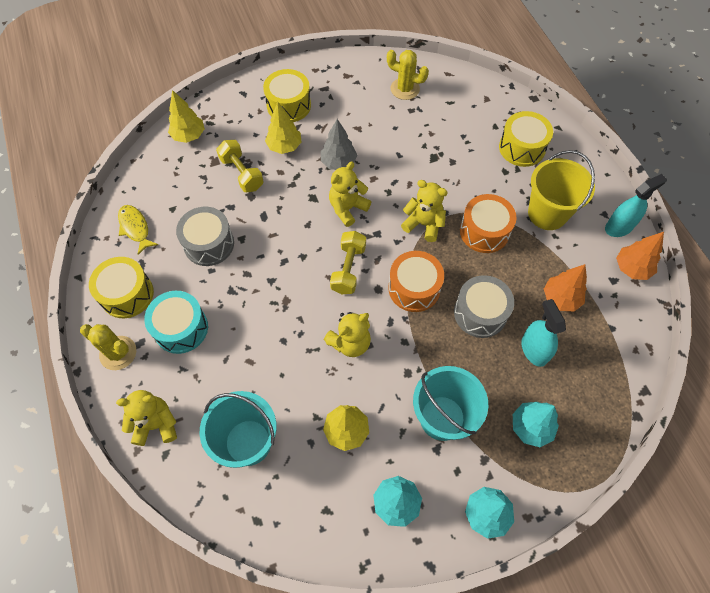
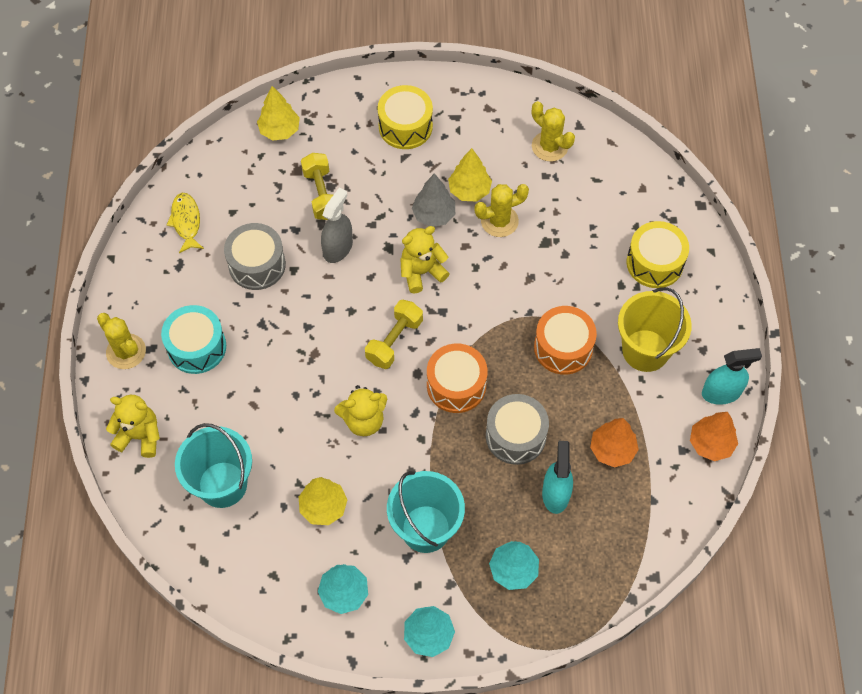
camera: 20 degrees right, 0 degrees up
yellow drum [89,257,154,318] -> none
yellow tree [265,101,301,154] -> yellow tree moved to [448,148,492,201]
yellow teddy bear [401,180,448,242] -> none
none -> grey spray bottle [321,188,353,263]
none -> yellow cactus [475,184,529,237]

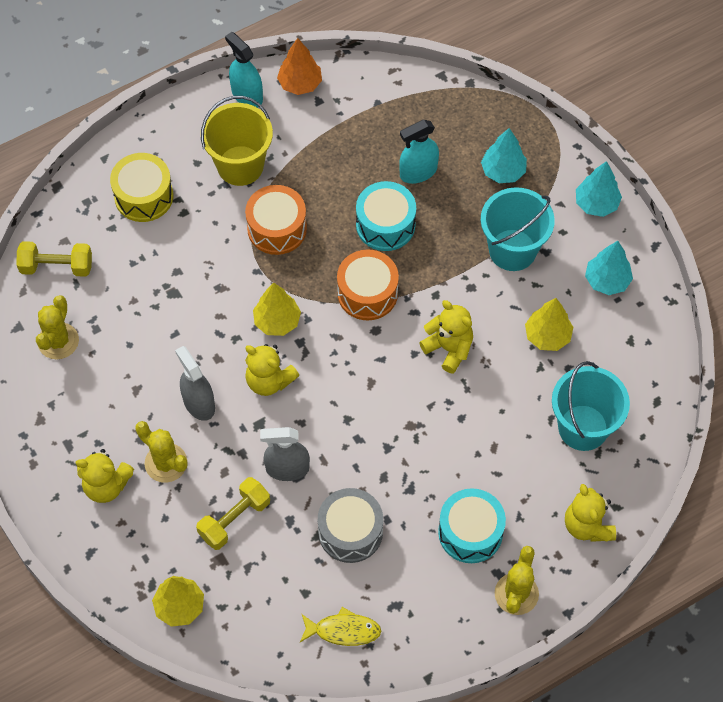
camera: 120 degrees left, 0 degrees up
yellow fish [167,193,204,253] -> yellow fish turned 135 degrees counterclockwise [300,607,381,646]
yellow dumbbell [365,300,423,369] -> yellow dumbbell moved to [16,241,92,277]
yellow drum [378,85,433,149] -> yellow teddy bear [76,449,134,503]
grey tree [412,173,455,227] -> grey spray bottle [175,346,215,421]
yellow tree [448,148,492,201] -> yellow tree moved to [253,283,301,336]
yellow cactus [475,184,529,237] -> yellow cactus moved to [135,421,188,483]
grey drum [486,394,549,465] -> turquoise drum [356,181,416,251]
orange tree [590,418,639,468] -> none

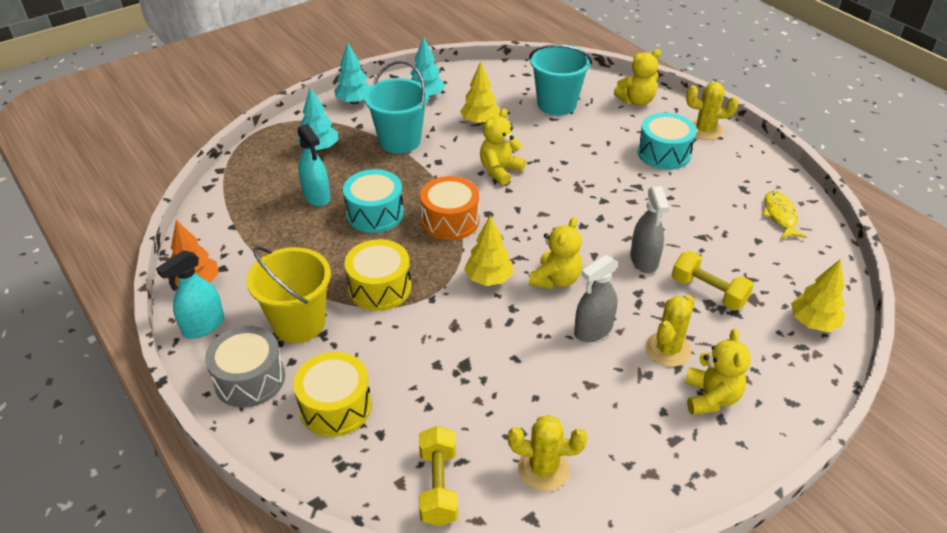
camera: 95 degrees left, 20 degrees down
orange drum [245,185,307,255] -> yellow drum [344,239,411,311]
grey drum [318,488,383,563] -> grey drum moved to [205,326,285,408]

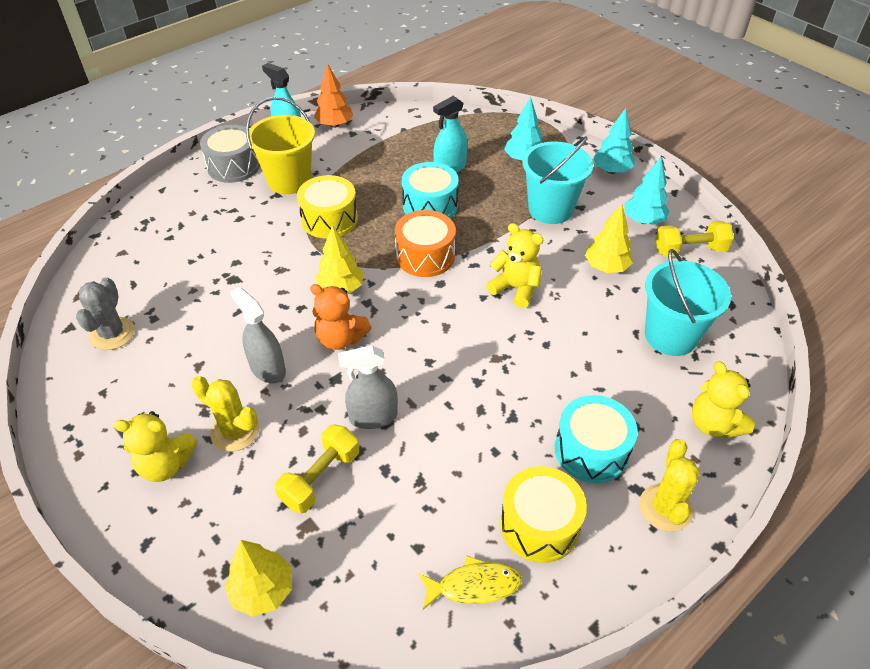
camera: 85 degrees right, 5 degrees up
yellow drum [293,352,372,437] -> yellow drum moved to [500,466,587,563]
yellow dumbbell [419,426,458,526] -> yellow dumbbell moved to [655,221,734,257]
yellow cactus [508,415,587,491] -> grey cactus [76,277,135,350]
yellow teddy bear [529,217,582,289] -> orange teddy bear [310,284,372,350]

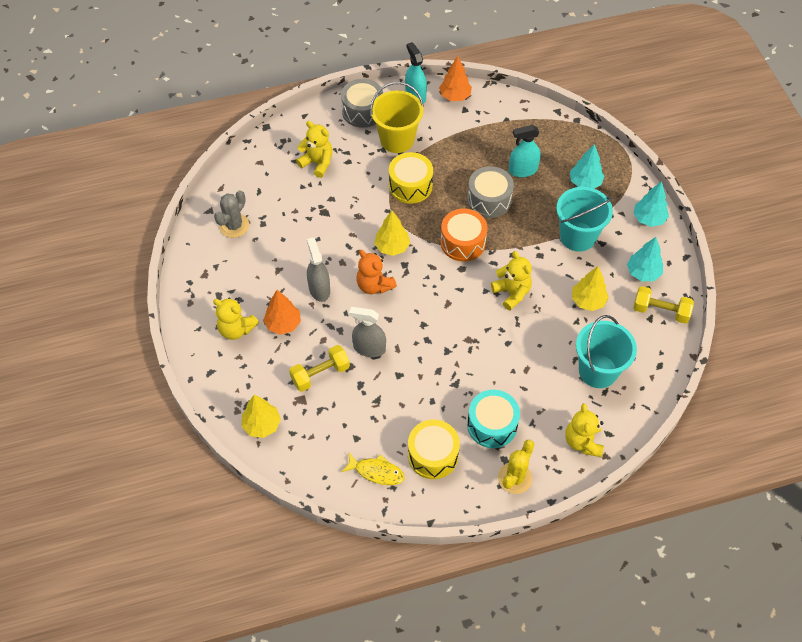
camera: 25 degrees right, 10 degrees up
yellow cactus [191,376,260,452] -> orange tree [263,290,301,335]
turquoise drum [402,162,459,218] -> grey drum [467,166,514,218]
none -> yellow teddy bear [296,121,333,178]

